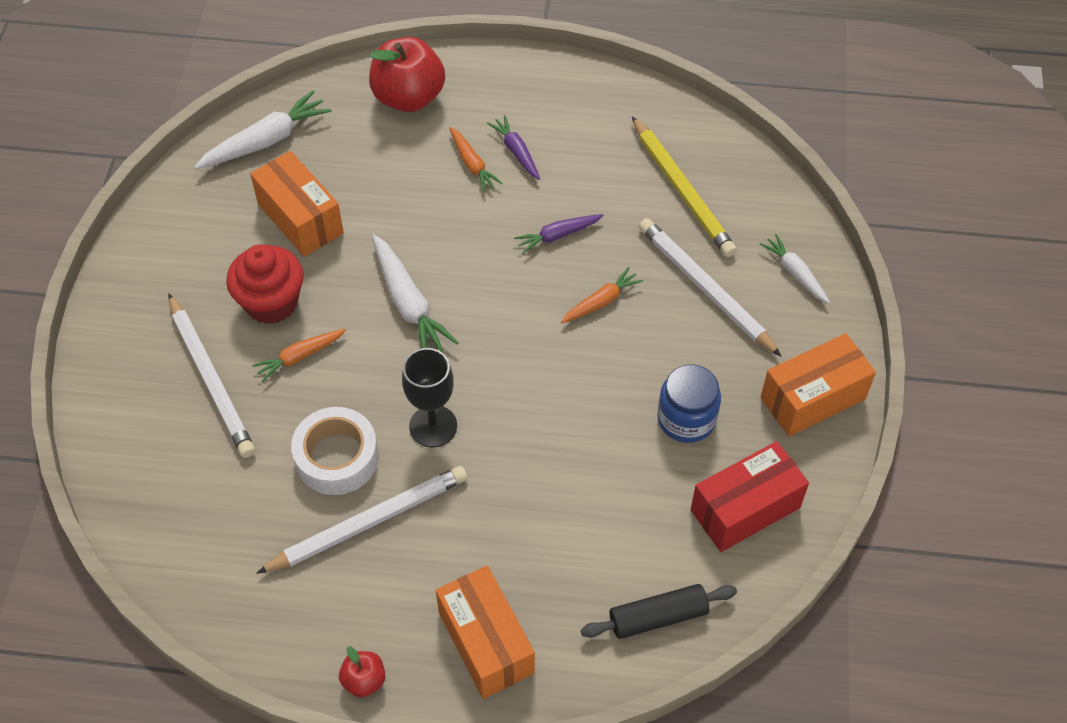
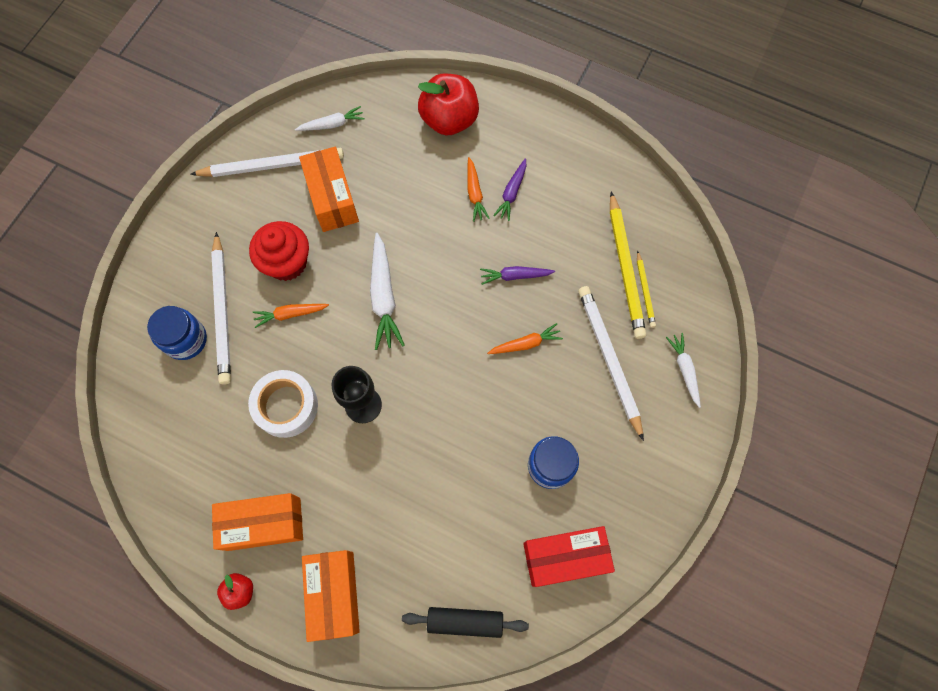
camera: 20 degrees right, 15 degrees up
white carrot [194,90,331,169] -> white carrot [295,106,365,131], size x0.61
white pencil [256,466,467,574] -> white pencil moved to [190,148,344,177]
purple carrot [487,115,540,180] -> purple carrot turned 150 degrees counterclockwise [493,158,526,221]
orange box [761,333,876,437] -> orange box moved to [212,493,303,551]
none -> blue jar [147,306,207,360]
none -> yellow pencil [637,250,656,328]

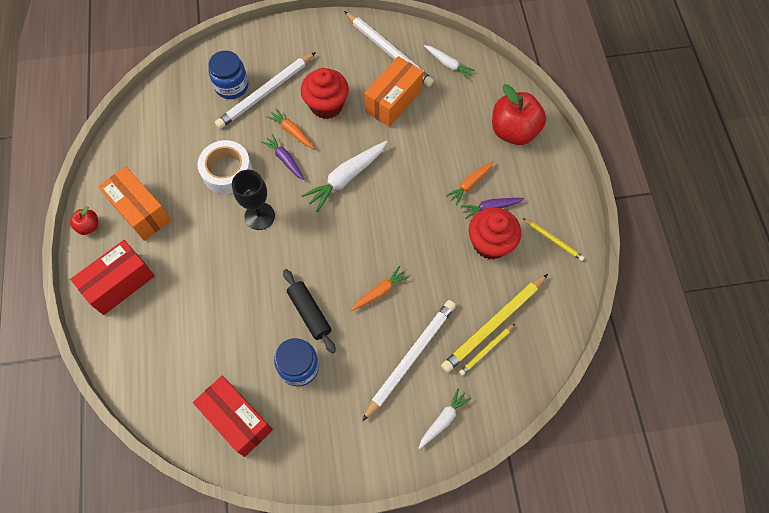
camera: 55 degrees right, 5 degrees down
orange box [302,550,360,642] -> red box [70,240,155,315]
black rolling pin [402,607,529,638] -> black rolling pin moved to [283,269,336,354]
purple carrot [480,266,555,285] -> purple carrot moved to [262,134,305,180]
orange carrot [487,323,563,354] -> orange carrot turned 75 degrees counterclockwise [351,266,409,311]
none -> red cupcake [469,207,521,260]
none -> yellow pencil [523,218,585,261]

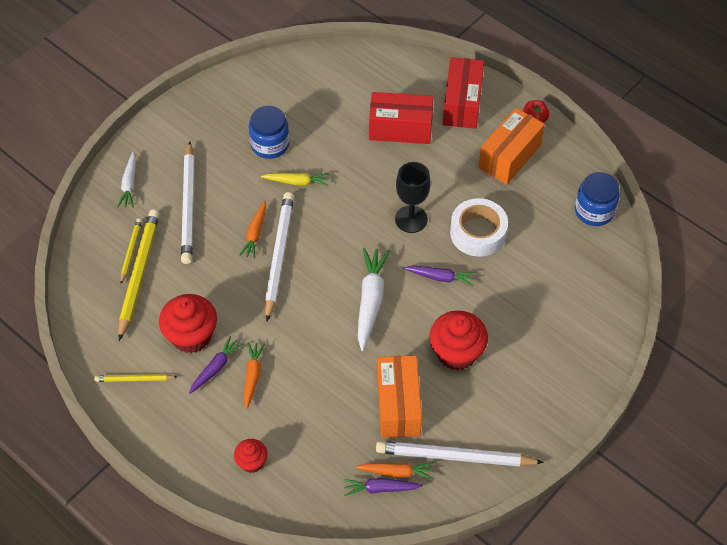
camera: 140 degrees right, 10 degrees down
orange box [98,167,171,241] -> orange box turned 60 degrees counterclockwise [478,108,545,184]
red box [193,376,273,457] -> red box moved to [369,92,433,144]
blue jar [208,51,249,99] -> blue jar moved to [575,172,620,226]
white pencil [215,52,316,129] -> white pencil moved to [265,192,294,321]
orange carrot [267,108,315,148] -> orange carrot moved to [356,462,434,479]
black rolling pin [283,269,336,354] -> yellow carrot [261,173,329,186]
white carrot [424,45,475,79] -> purple carrot [344,478,423,496]
red apple [492,84,546,145] -> red cupcake [234,439,267,473]

